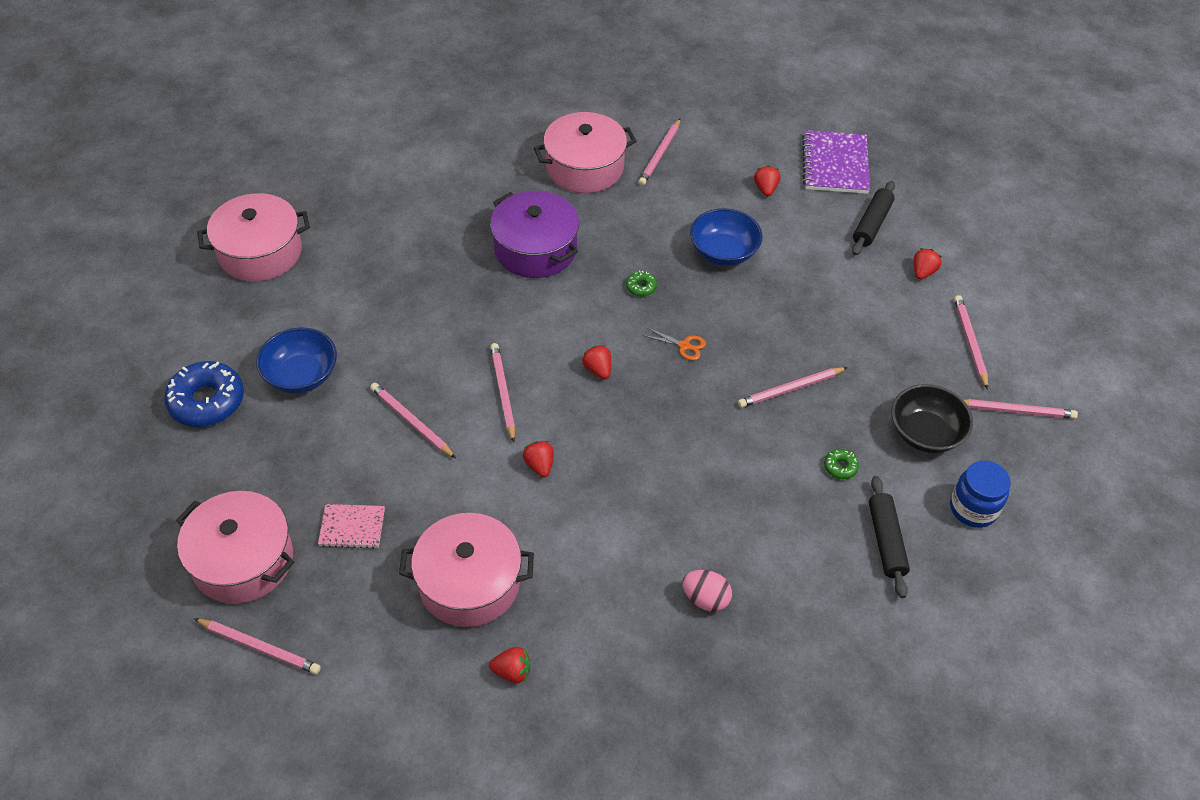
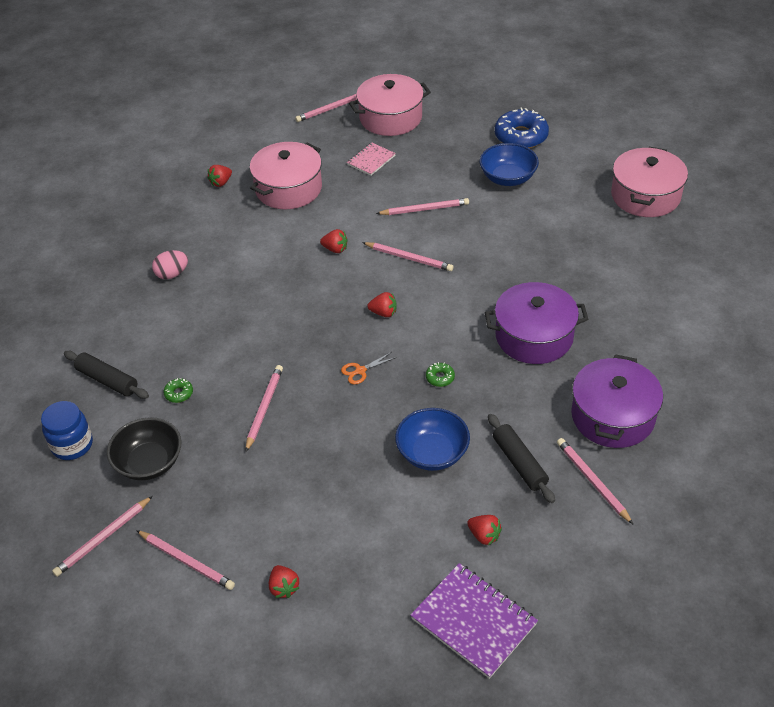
camera: 130 degrees right, 5 degrees down
pink pot [534,112,636,193] -> purple pot [571,354,663,448]
black rolling pin [852,181,895,255] -> black rolling pin moved to [488,414,555,503]

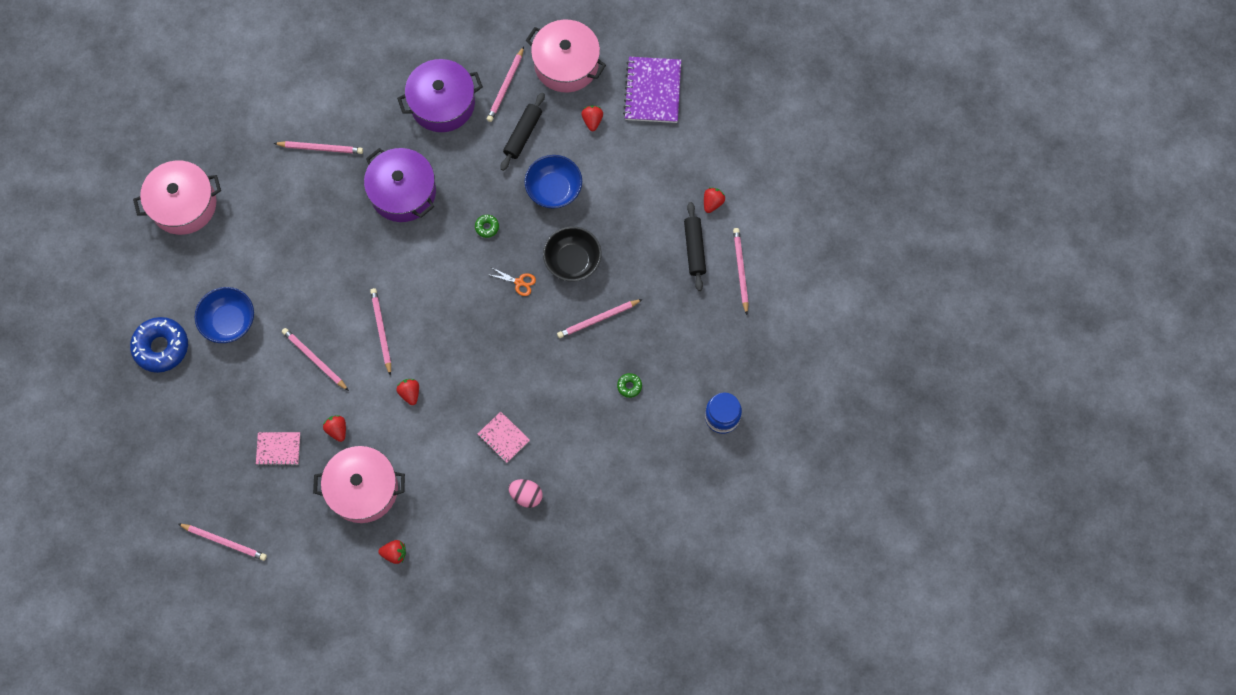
camera: 130 degrees left, 25 degrees up
pink pencil [52,496,153,577] -> pink pencil moved to [274,141,363,154]
black rolling pin [64,351,149,399] -> black rolling pin moved to [684,202,706,291]
black bowl [107,417,181,480] -> black bowl moved to [543,226,602,282]
pink pot [349,74,431,136] -> pink pot moved to [526,20,606,92]
red strawberry [367,292,396,317] -> red strawberry moved to [323,415,346,442]
none -> pink notebook [478,412,530,463]

